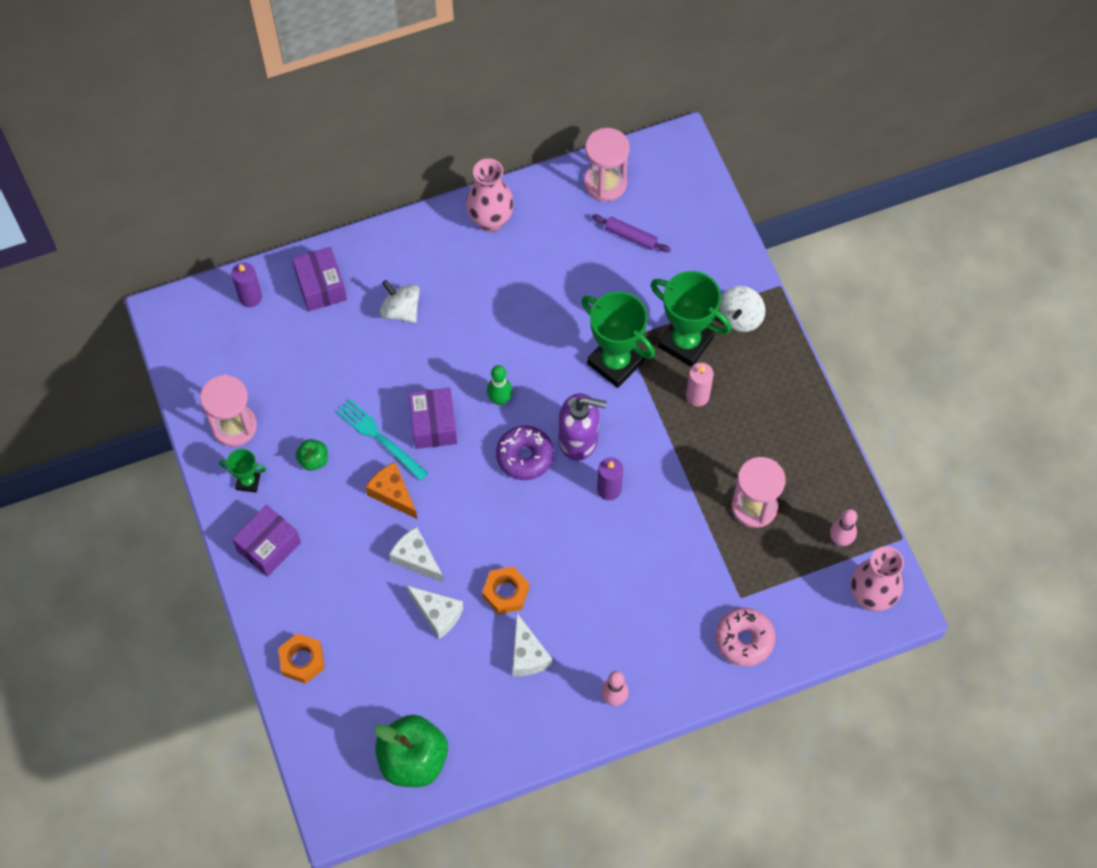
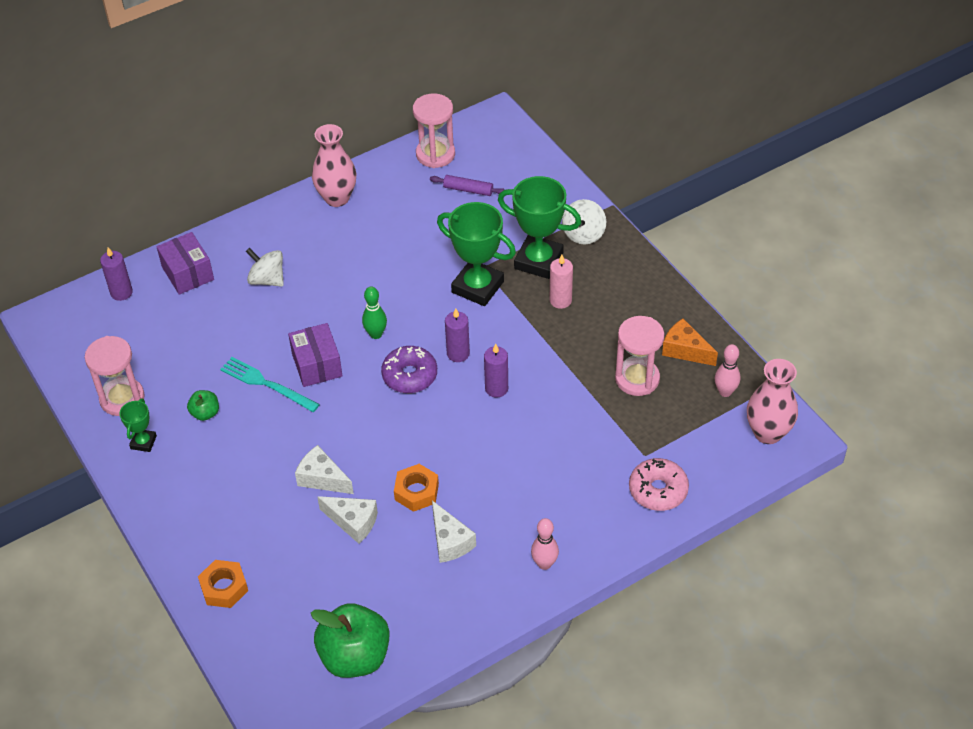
camera: 10 degrees left, 15 degrees down
green trophy [219,449,266,492] -> green trophy turned 75 degrees counterclockwise [119,398,157,452]
purple box [232,505,301,577] -> none
orange cheese [366,462,417,519] -> orange cheese moved to [662,319,718,366]
purple soap dispenser [559,394,607,461] -> purple candle [445,309,470,362]

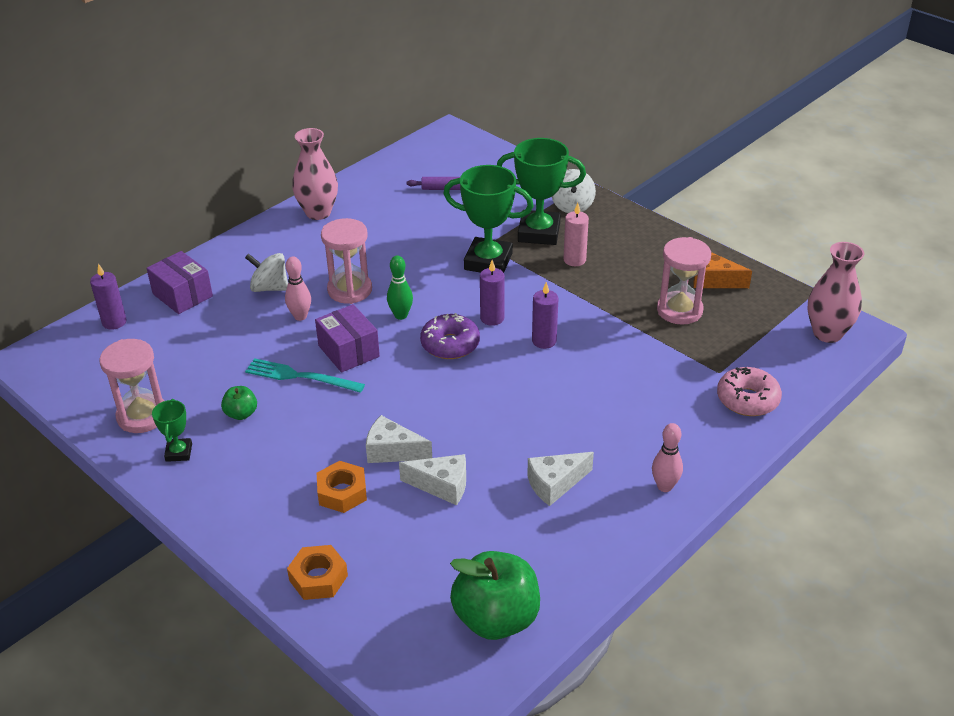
camera: 15 degrees left, 10 degrees down
orange nut [394,464,439,512] -> orange nut moved to [317,461,367,513]
pink hourglass [413,93,455,168] -> pink hourglass moved to [321,218,372,304]
white cheese [432,501,476,563] -> white cheese turned 105 degrees clockwise [527,452,594,506]
pink bowling pin [715,344,740,397] -> pink bowling pin moved to [285,257,311,321]

